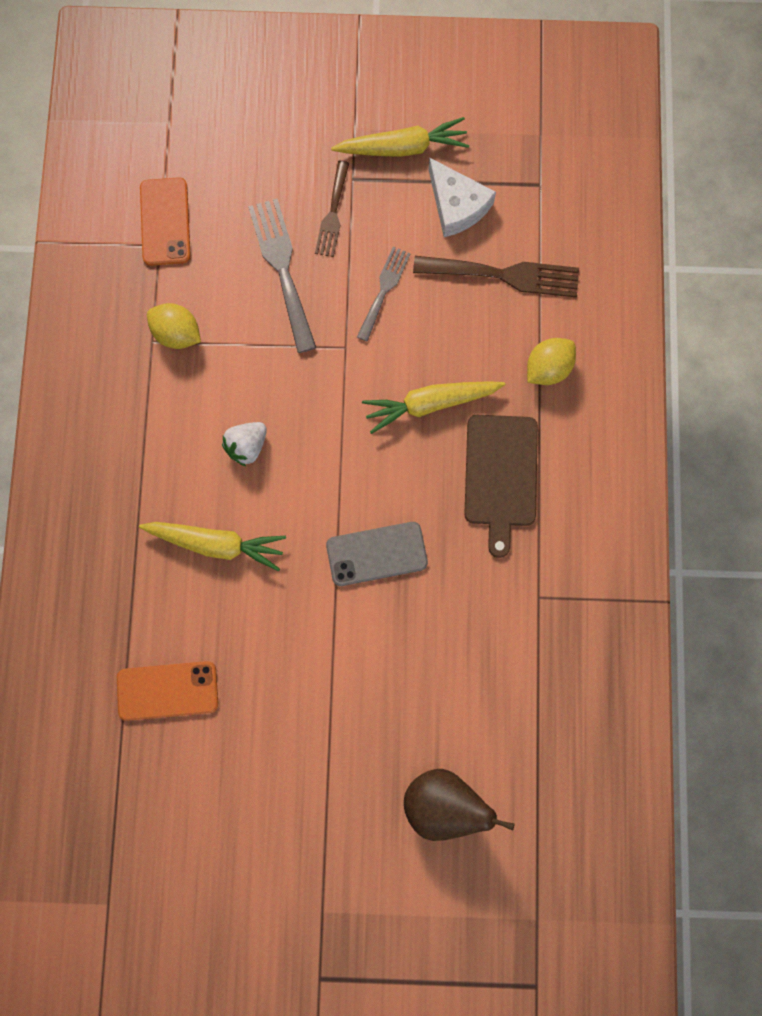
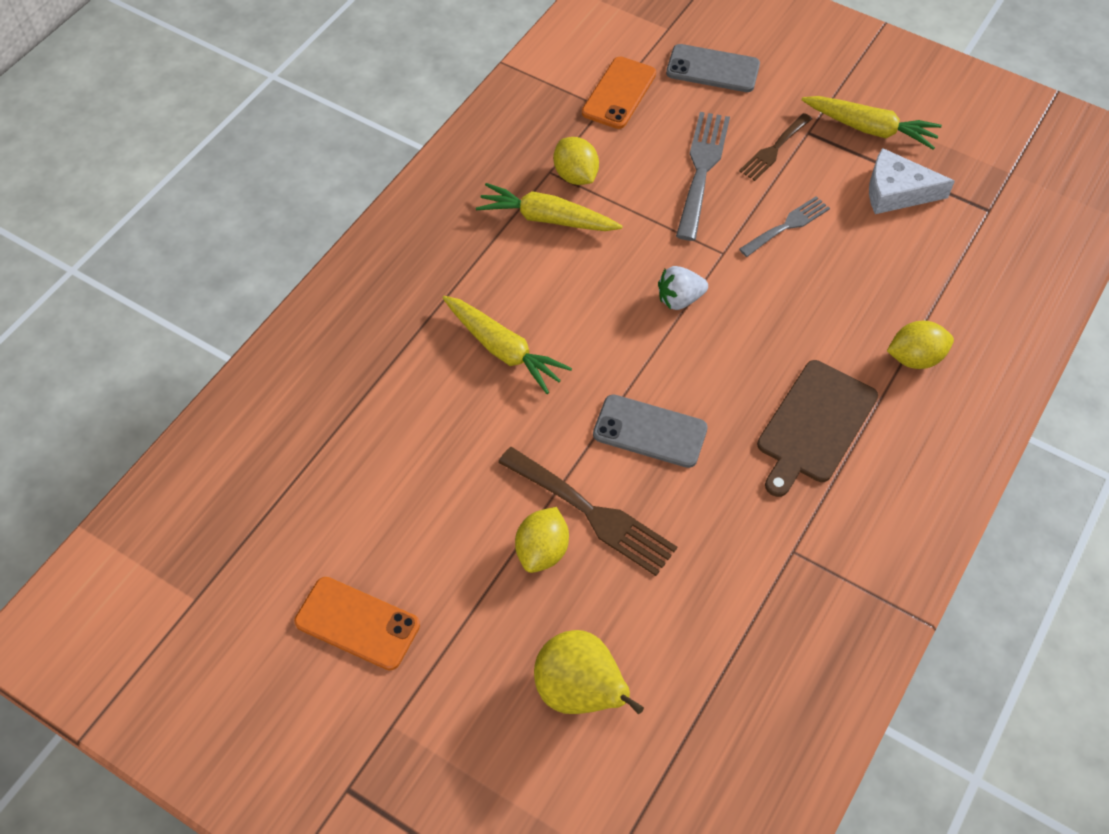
camera: 30 degrees right, 20 degrees down
orange phone [117,661,218,721] -> orange phone moved to [294,577,420,671]
white strawberry [222,422,267,466] -> white strawberry moved to [658,266,708,310]
yellow carrot [362,381,505,434] -> yellow carrot moved to [476,183,623,231]
brown pear [404,769,515,841] -> yellow pear [534,630,644,714]
brown fork [413,256,579,297] -> brown fork moved to [498,447,677,576]
white cheese [428,158,496,237] -> white cheese turned 105 degrees clockwise [869,148,955,214]
none -> yellow lemon [515,507,569,573]
none -> grey phone [666,44,760,92]

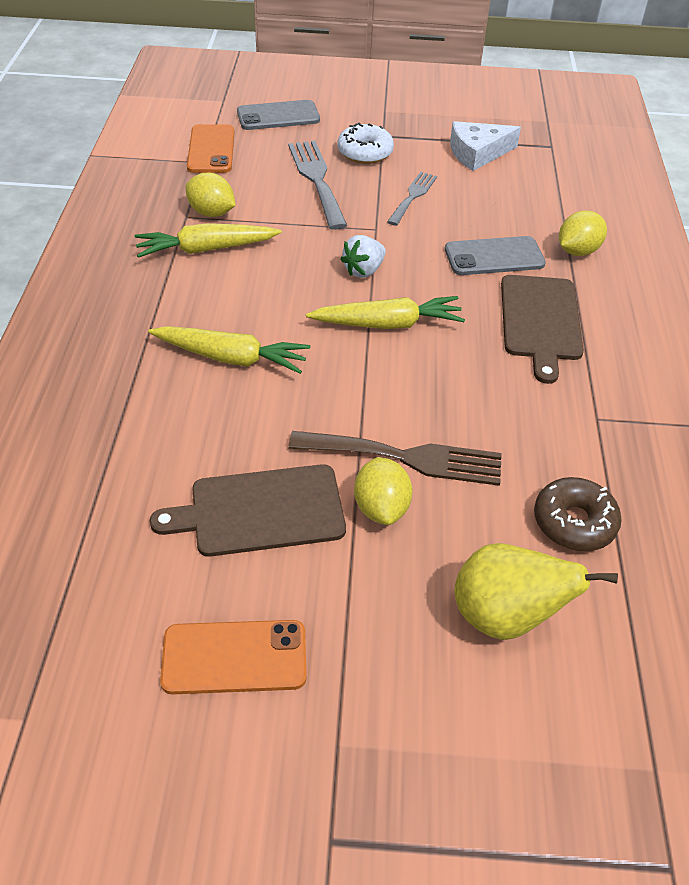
camera: 30 degrees left, 10 degrees down
grey phone [593,394,708,468] -> grey phone moved to [445,236,546,275]
brown fork [739,113,812,181] -> white donut [337,123,394,164]
yellow carrot [801,96,942,150] -> yellow carrot moved to [306,296,465,329]
none -> brown cutting board [150,464,346,557]
none -> brown donut [534,477,622,551]

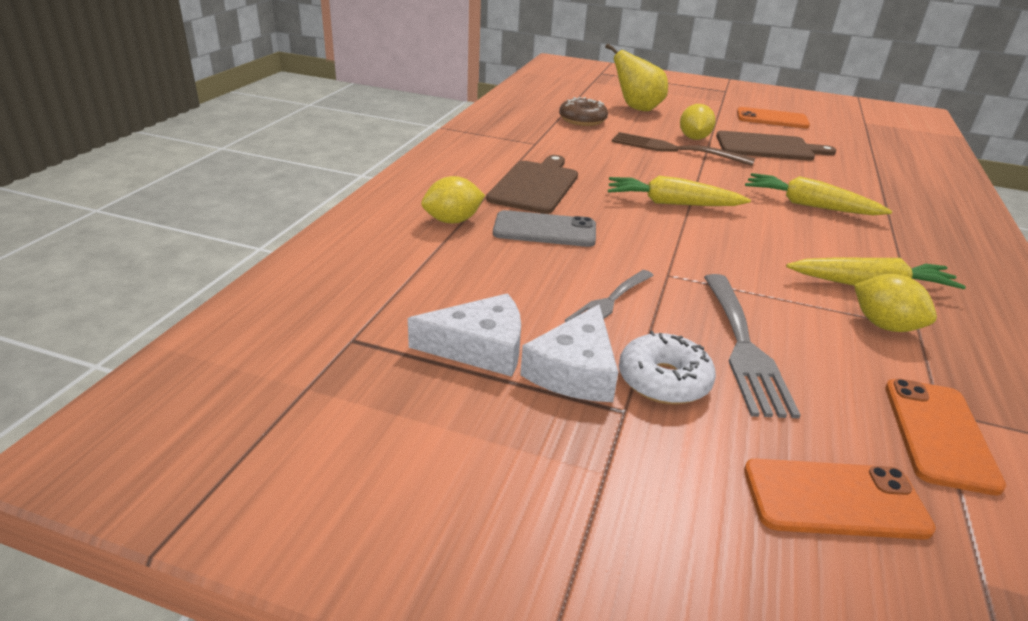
camera: 165 degrees left, 15 degrees down
grey phone [237,100,320,130] -> orange phone [744,458,936,540]
white strawberry [340,235,386,278] -> none
none -> white cheese [520,304,618,402]

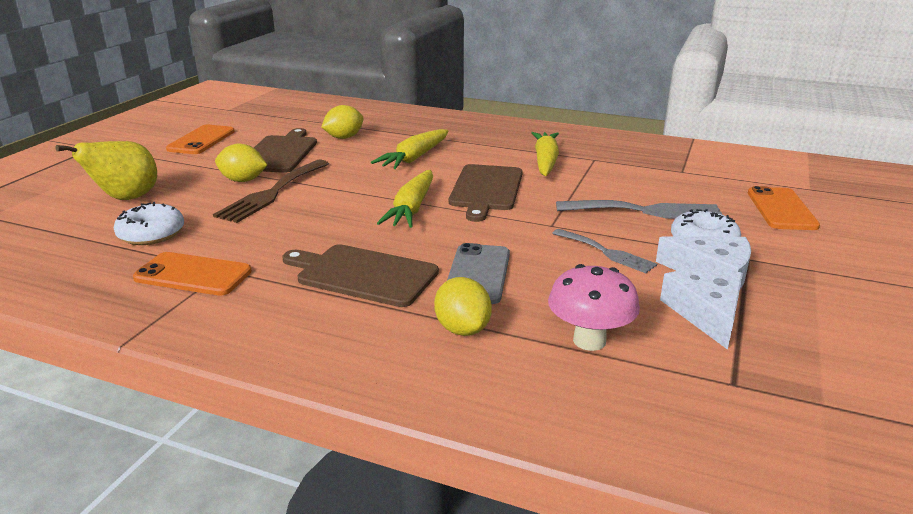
camera: 85 degrees left, 5 degrees down
brown donut [559,97,608,126] -> white donut [114,202,184,245]
yellow lemon [854,274,937,332] -> yellow lemon moved to [321,105,364,139]
orange phone [885,379,1006,496] -> orange phone moved to [133,252,252,296]
none -> brown cutting board [449,164,523,222]
none -> pink mushroom [548,264,640,351]

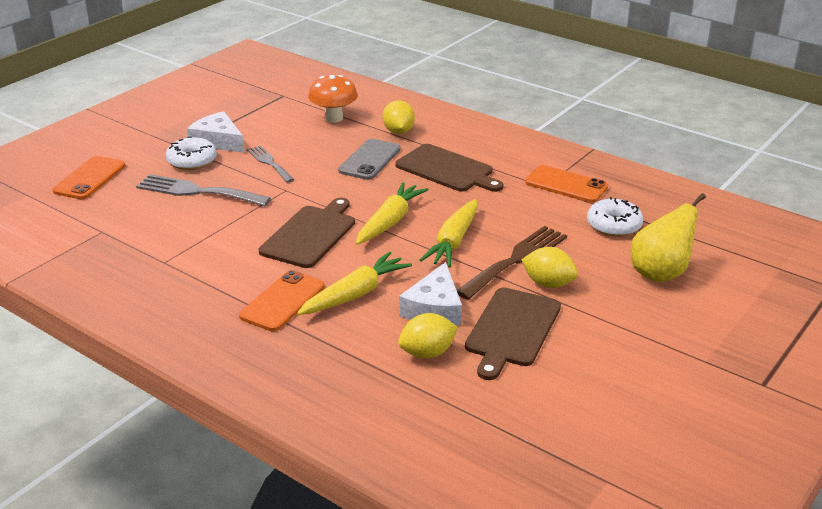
camera: 165 degrees left, 5 degrees up
orange phone [166,125,235,154] -> orange phone moved to [239,270,325,331]
yellow carrot [531,132,559,176] -> yellow carrot moved to [420,199,478,267]
pink mushroom [548,264,640,351] -> orange mushroom [308,75,358,123]
white cheese [660,269,743,350] -> white cheese moved to [399,262,462,326]

